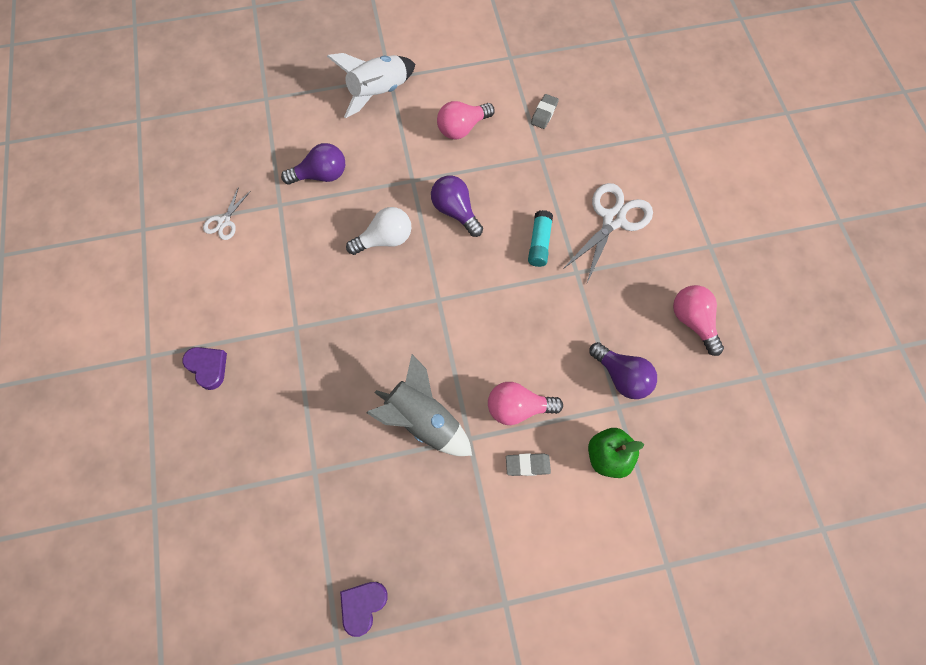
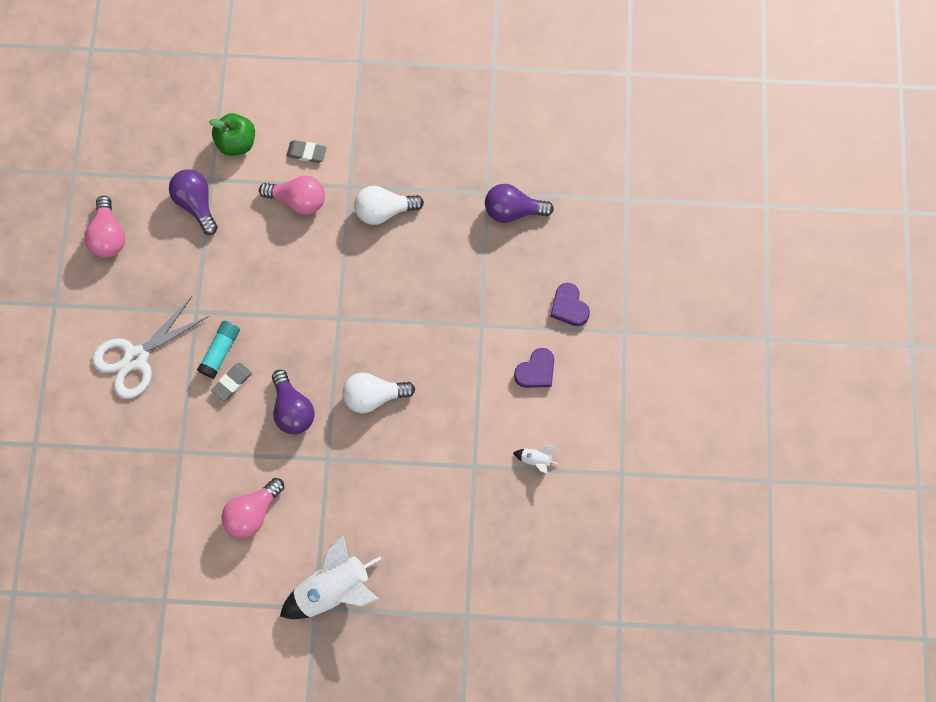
camera: 165 degrees left, 5 degrees up
white scissors [203,187,251,240] -> white rocket [513,446,559,474]
purple light bulb [281,143,345,184] -> purple light bulb moved to [485,184,554,223]
purple heart [340,582,388,637] -> purple heart moved to [514,348,554,388]
grey rocket [366,354,472,456] -> white light bulb [354,186,424,225]
pink light bulb [437,101,495,139] -> pink light bulb turned 150 degrees clockwise [221,478,284,538]
grey eraser [531,94,559,129] -> grey eraser moved to [211,363,252,401]

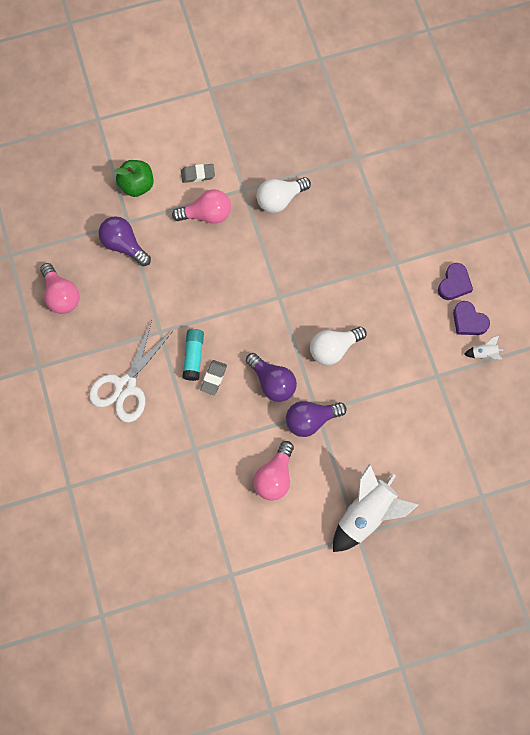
camera: 20 degrees left, 0 degrees up
purple light bulb [485,184,554,223] -> purple light bulb moved to [286,401,347,437]
purple heart [550,283,590,326] -> purple heart moved to [453,301,490,335]

